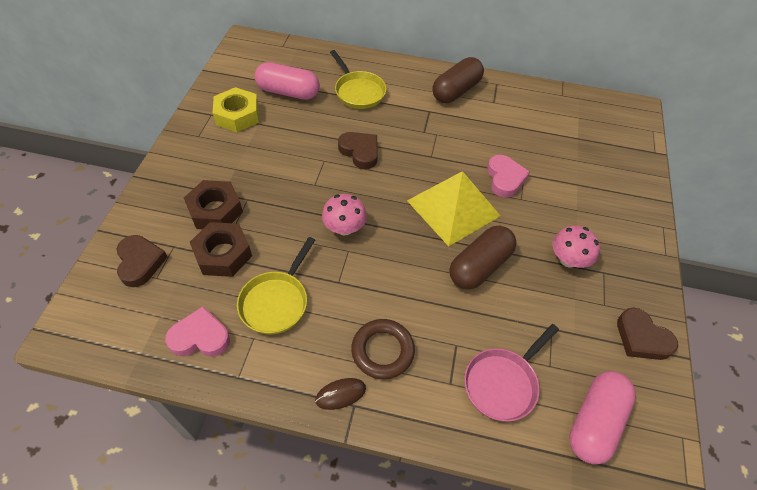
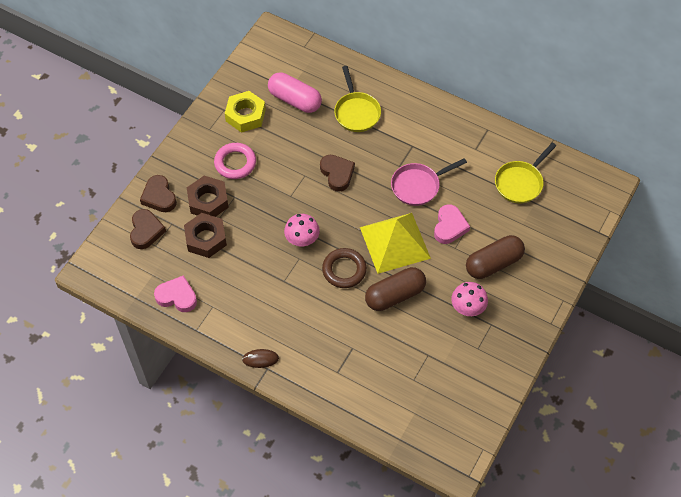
camera: 20 degrees right, 5 degrees up
yellow pan [237,237,315,334] -> yellow pan moved to [495,143,556,204]
brown ring [351,319,415,379] -> brown ring moved to [322,248,367,288]
brown capsule [432,57,484,103] -> brown capsule moved to [466,235,525,279]
pink pan [464,324,559,421] -> pink pan moved to [391,158,467,206]
pink capsule [569,371,636,465] -> none
brown heart [617,308,678,360] -> brown heart moved to [140,175,177,212]
none -> pink ring [214,143,256,179]

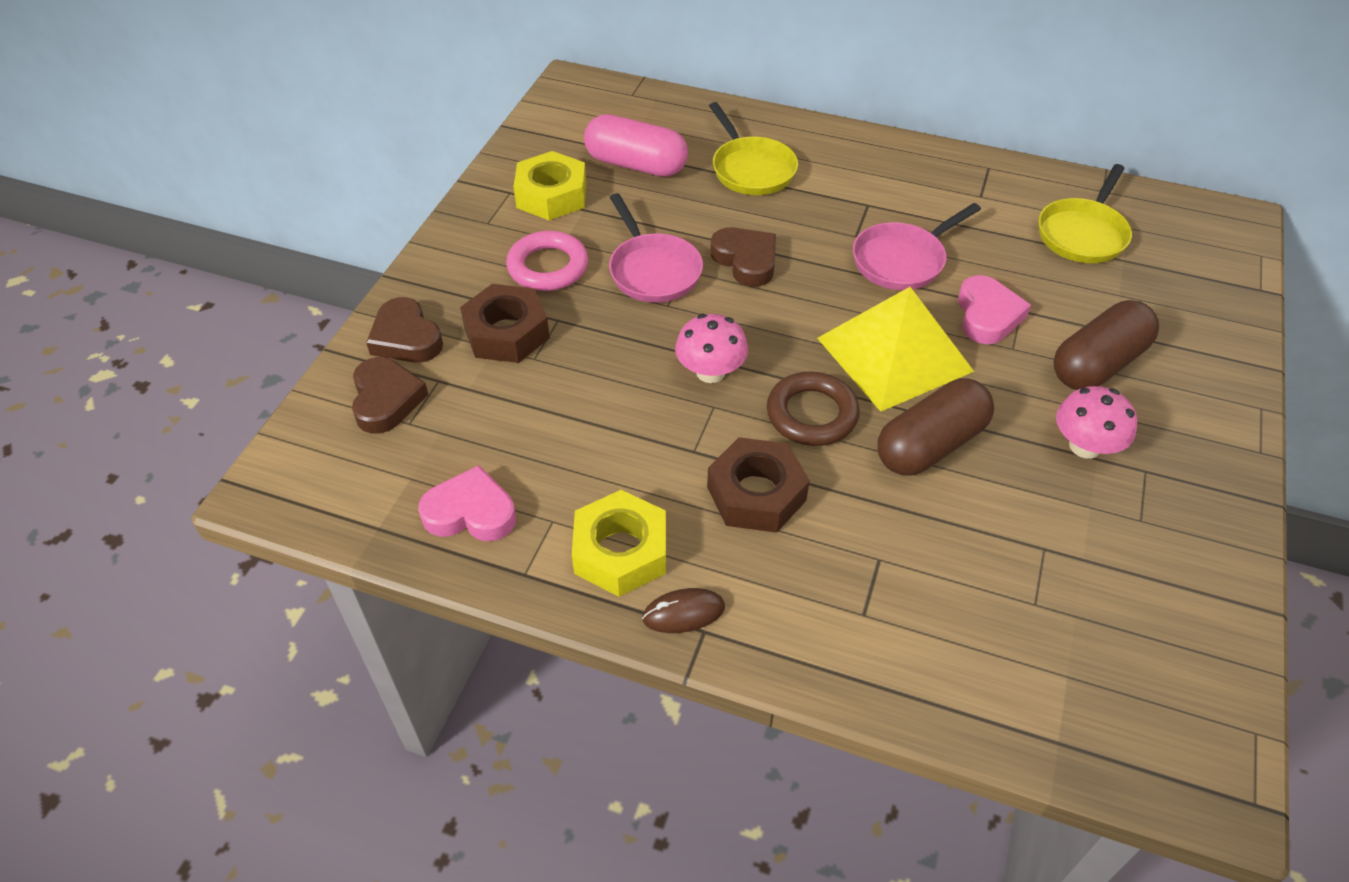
camera: 10 degrees left, 10 degrees down
brown nut [184,213,227,258] -> brown nut moved to [707,437,810,533]
none -> yellow nut [572,490,666,597]
none -> pink pan [609,193,703,303]

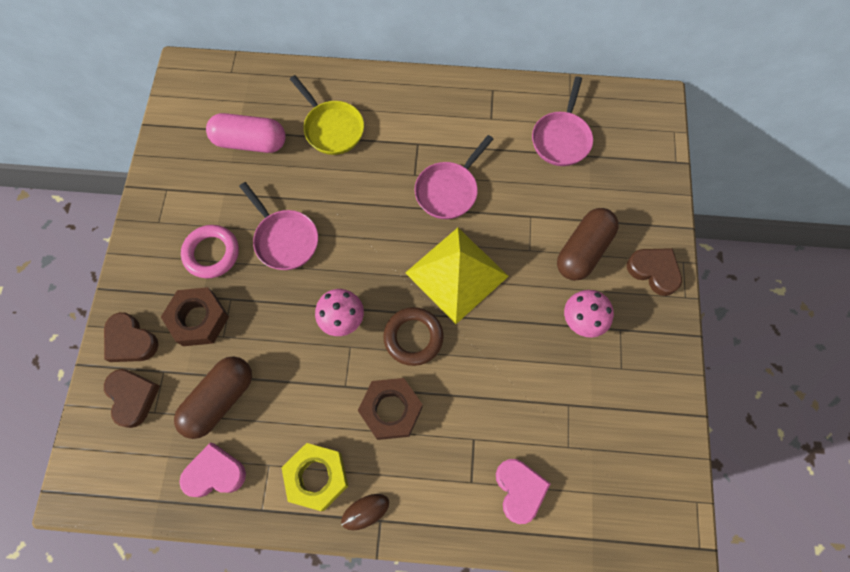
camera: 15 degrees left, 20 degrees up
yellow nut [514,151,586,220] -> none
brown heart [710,227,776,287] -> brown heart moved to [627,248,682,296]
brown capsule [877,379,994,476] -> brown capsule moved to [174,356,252,439]
pink heart [958,275,1031,344] -> pink heart moved to [496,459,551,524]
yellow pan [1038,164,1132,263] -> pink pan [532,76,593,166]

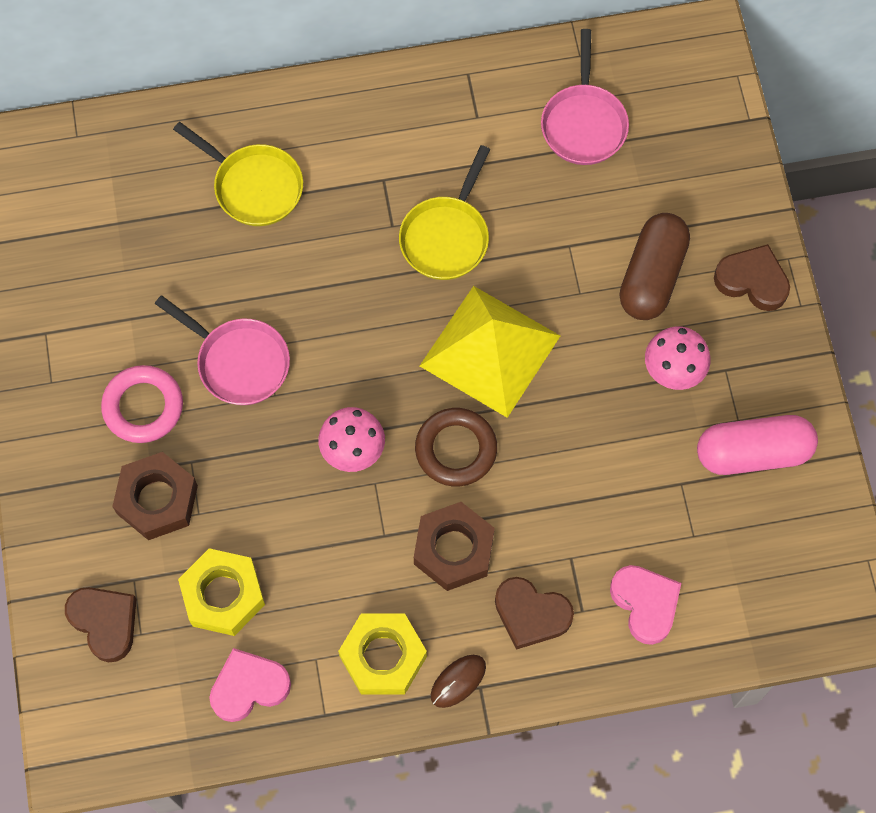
camera: 15 degrees left, 0 degrees up
brown heart [104,312,158,362] -> brown heart moved to [495,577,574,650]
brown capsule [174,356,252,439] -> yellow nut [178,548,265,636]
pink capsule [206,113,286,153] -> pink capsule moved to [697,415,818,475]
pink pan [414,135,493,219] -> yellow pan [399,145,490,280]

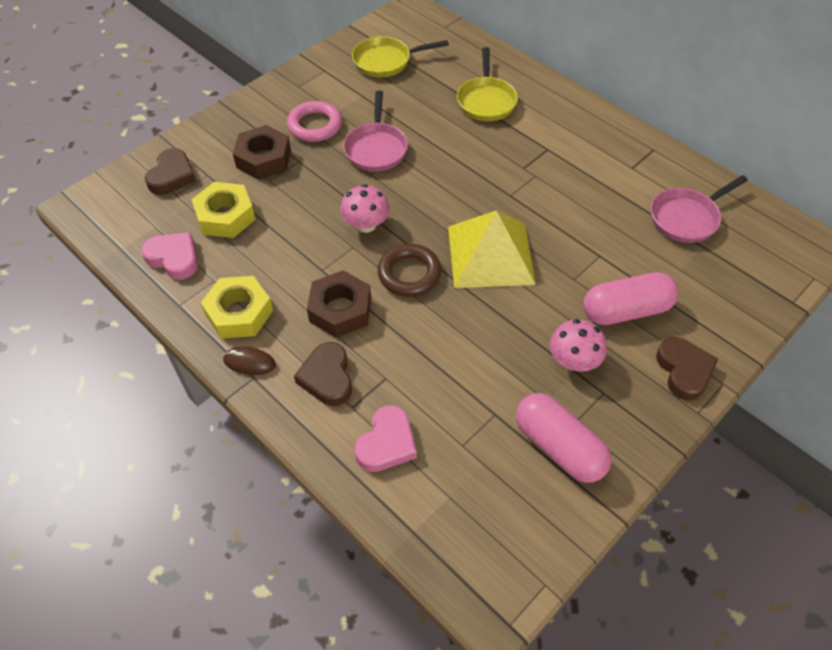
camera: 55 degrees right, 15 degrees down
yellow pan [399,145,490,280] -> yellow pan moved to [352,36,449,77]
brown capsule [619,213,690,320] -> pink capsule [583,272,678,325]

